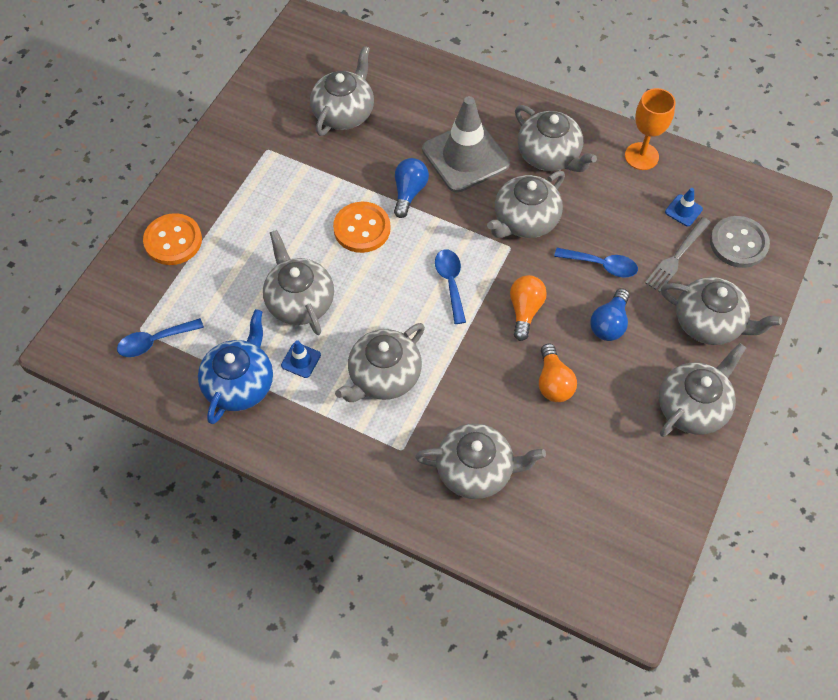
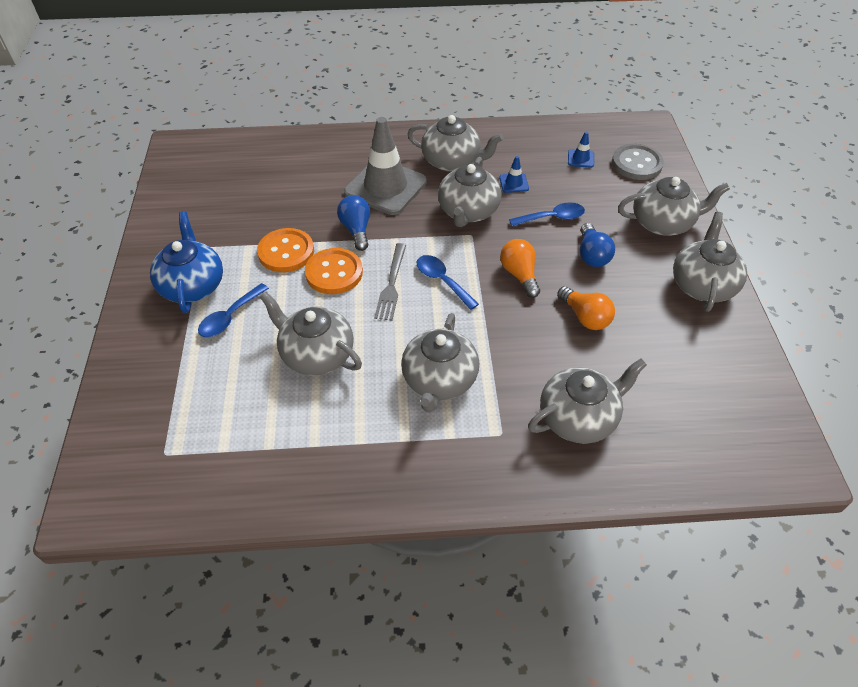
camera: 30 degrees left, 10 degrees down
blue spoon [117,318,204,357] -> blue spoon moved to [198,283,269,337]
orange button [143,213,202,265] -> orange button moved to [257,228,314,272]
blue teapot [198,309,273,424] -> blue teapot moved to [150,211,223,313]
blue traffic cone [281,340,321,378] -> blue traffic cone moved to [499,156,529,193]
grey teapot [310,46,374,136] -> none
orange goblet [625,88,676,170] -> none
grey fork [645,217,711,292] -> grey fork moved to [374,243,406,321]

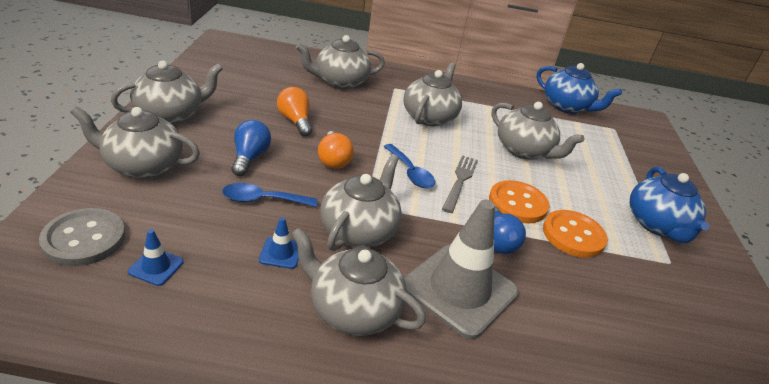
camera: 175 degrees left, 15 degrees down
blue spoon [198,283,269,337] -> none
grey teapot [673,212,747,312] -> grey teapot turned 150 degrees counterclockwise [111,61,223,124]
none -> blue teapot [537,63,622,114]

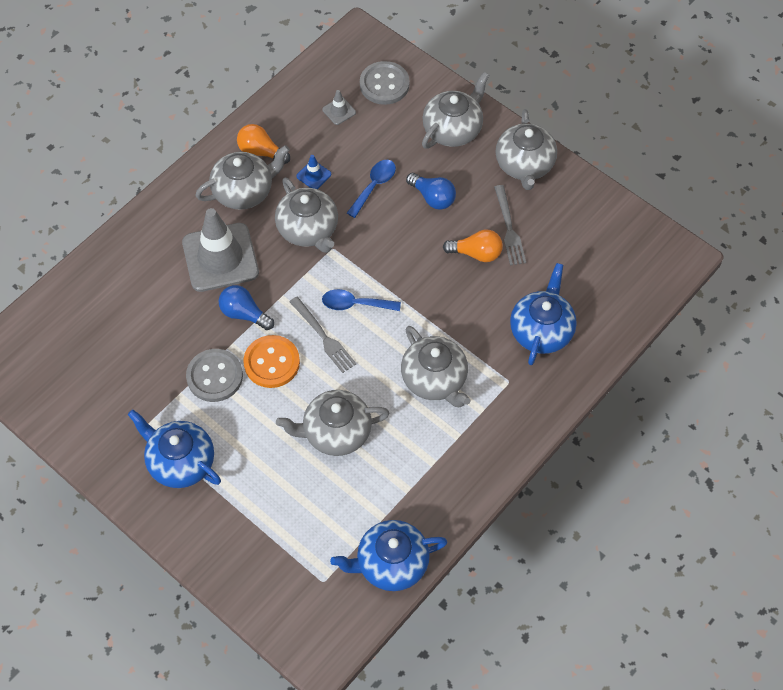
camera: 130 degrees right, 25 degrees up
blue traffic cone [128,229,184,286] -> grey traffic cone [322,90,356,125]
grey teapot [296,35,385,89] -> blue teapot [510,263,577,365]
orange light bulb [318,131,354,169] -> orange light bulb moved to [237,124,290,164]
orange button [543,210,608,258] -> grey button [186,349,243,402]
none -> grey fork [494,185,526,265]

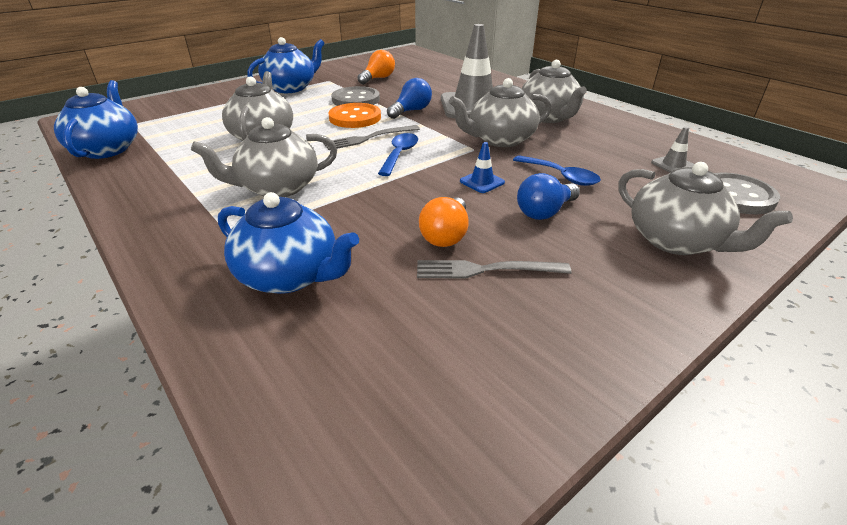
camera: 100 degrees right, 25 degrees down
orange light bulb [237,124,290,164] -> orange light bulb moved to [357,50,395,84]
blue traffic cone [296,155,331,189] -> blue traffic cone moved to [460,142,505,193]
grey teapot [496,109,557,190] -> none

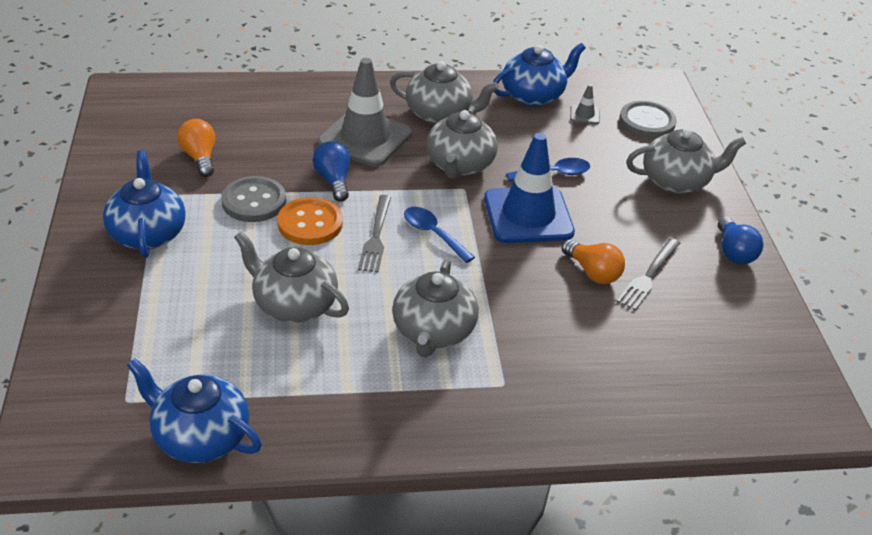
camera: 60 degrees left, 5 degrees up
blue teapot [218,192,359,294] -> blue teapot moved to [493,43,586,106]
blue traffic cone [460,142,505,193] -> blue traffic cone [484,133,575,243], size x2.43
blue light bulb [517,173,580,220] -> blue light bulb moved to [718,216,763,265]

